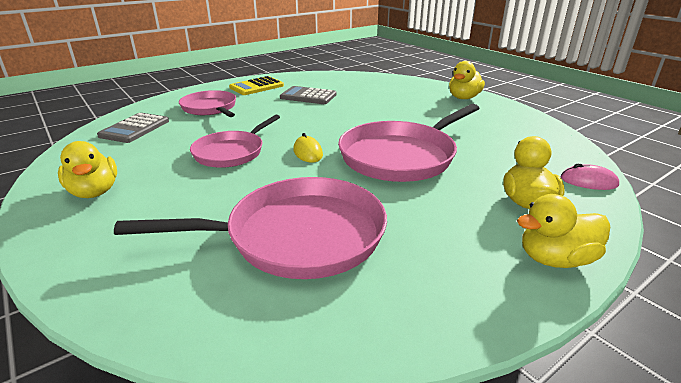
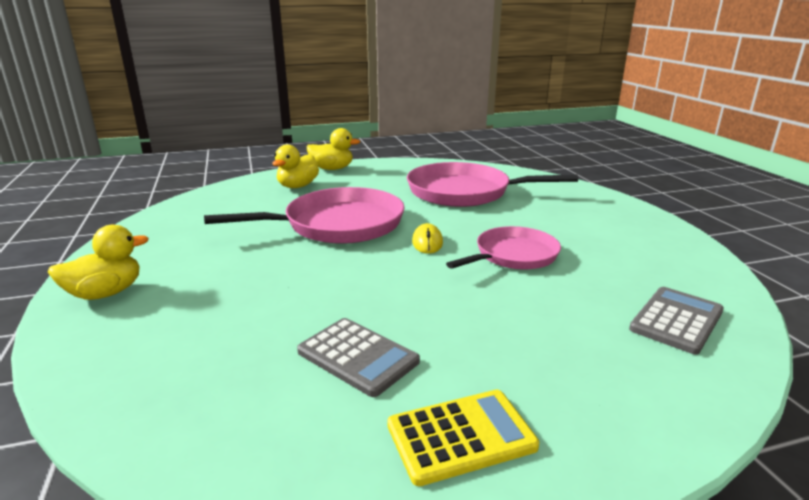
camera: 160 degrees left, 5 degrees down
yellow duck [58,141,117,198] -> none
pink pan [179,90,236,117] -> none
pink mouse [561,163,619,190] -> none

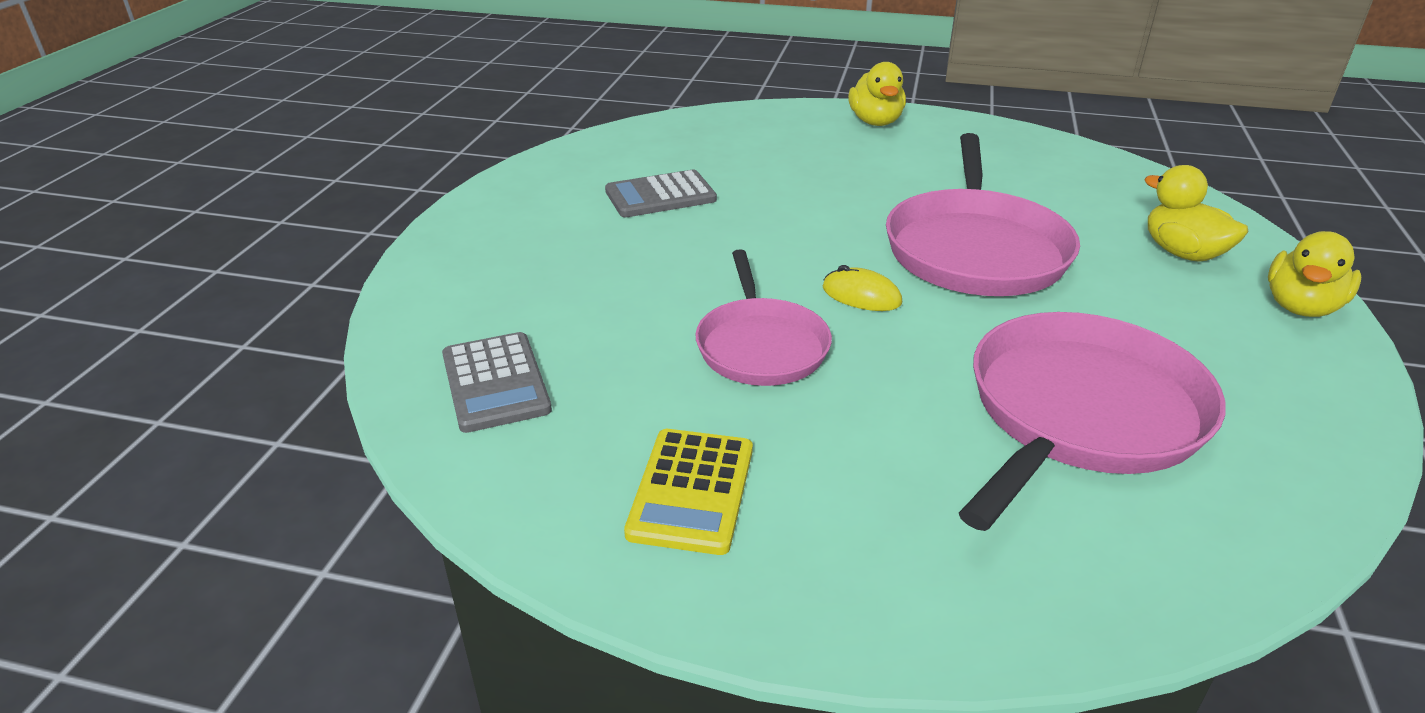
camera: 120 degrees right, 10 degrees up
yellow calculator [388,390,539,486] -> yellow calculator moved to [624,429,753,555]

